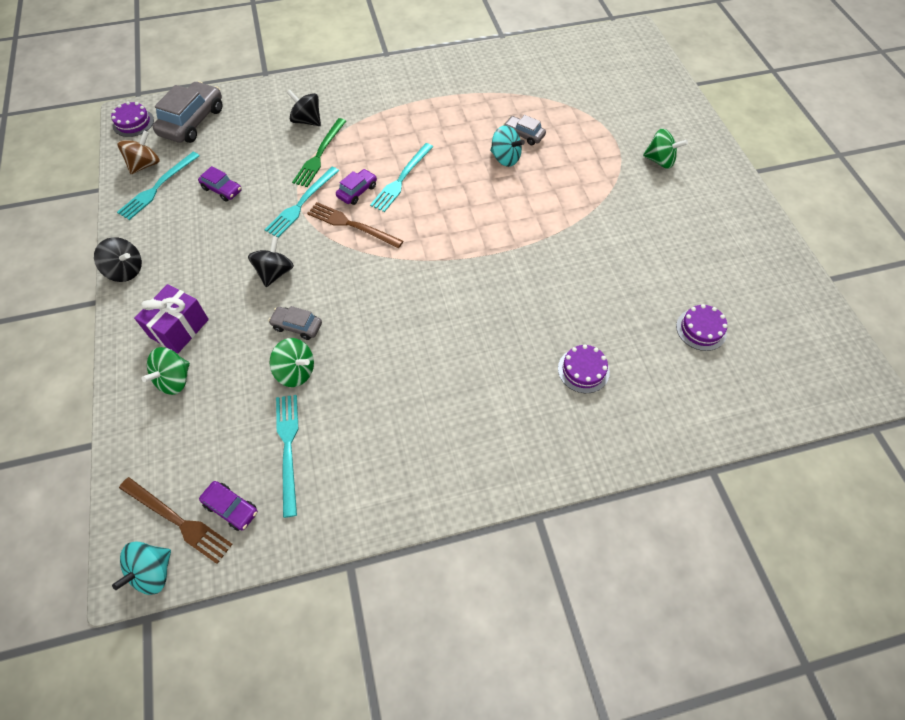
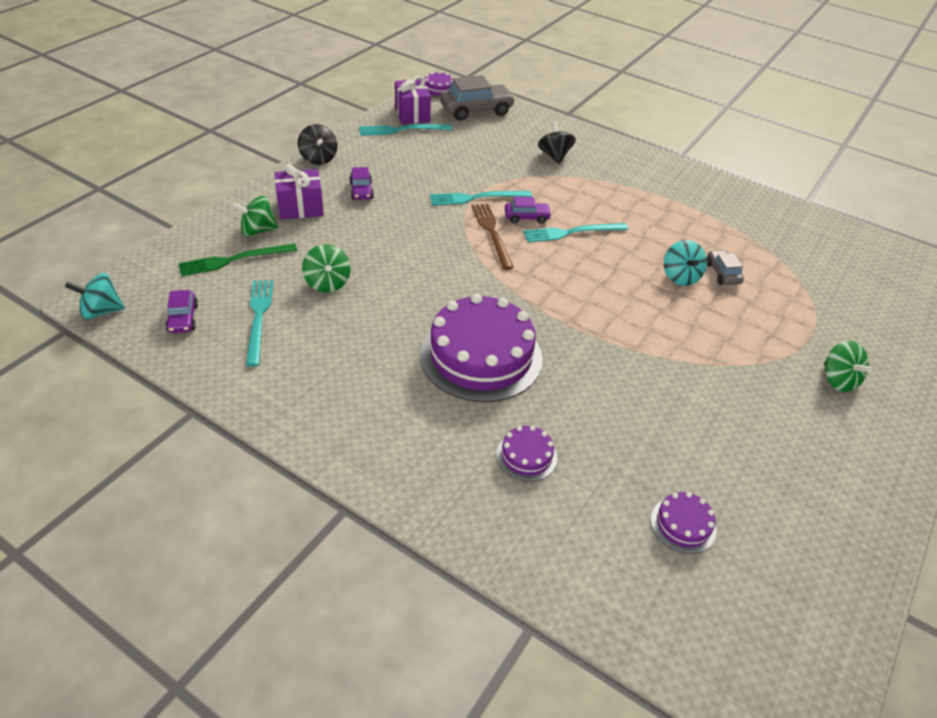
camera: 45 degrees right, 15 degrees down
brown spinning top [117,131,160,174] -> purple gift [395,76,431,124]
brown fork [119,477,232,564] -> none
purple car [198,166,242,202] -> purple car moved to [349,167,374,200]
black spinning top [248,236,294,287] -> none
grey car [268,306,322,340] -> none
turquoise fork [276,395,298,518] -> turquoise fork turned 45 degrees counterclockwise [246,280,274,366]
green fork [292,118,346,187] -> green fork moved to [178,244,297,276]
none -> purple cake [420,294,542,402]

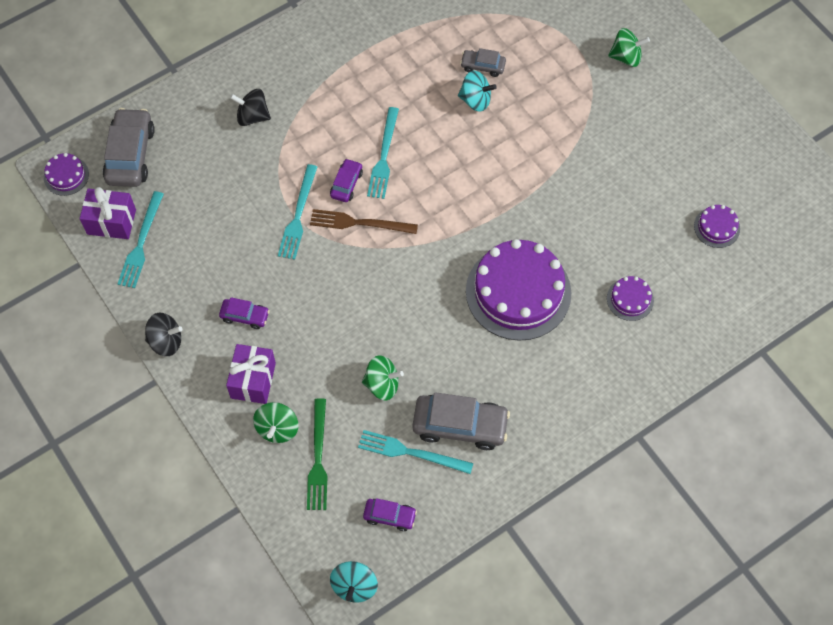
camera: 65 degrees left, 20 degrees up
none -> grey car [412,392,510,450]

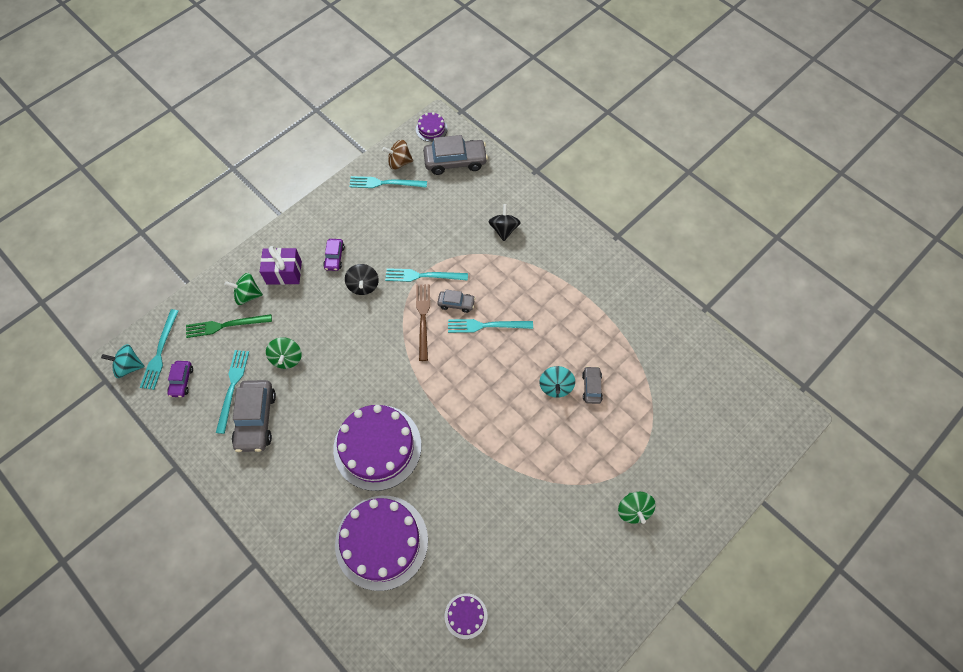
camera: 80 degrees right, 0 degrees up
purple gift [80,187,136,239] -> brown spinning top [382,140,413,170]
black spinning top [145,313,182,356] -> black spinning top moved to [345,264,379,295]
purple car [330,158,363,202] -> grey car [437,290,475,313]
purple cake [607,276,654,321] -> purple cake [335,496,428,591], size x2.25
none -> turquoise fork [140,309,179,390]

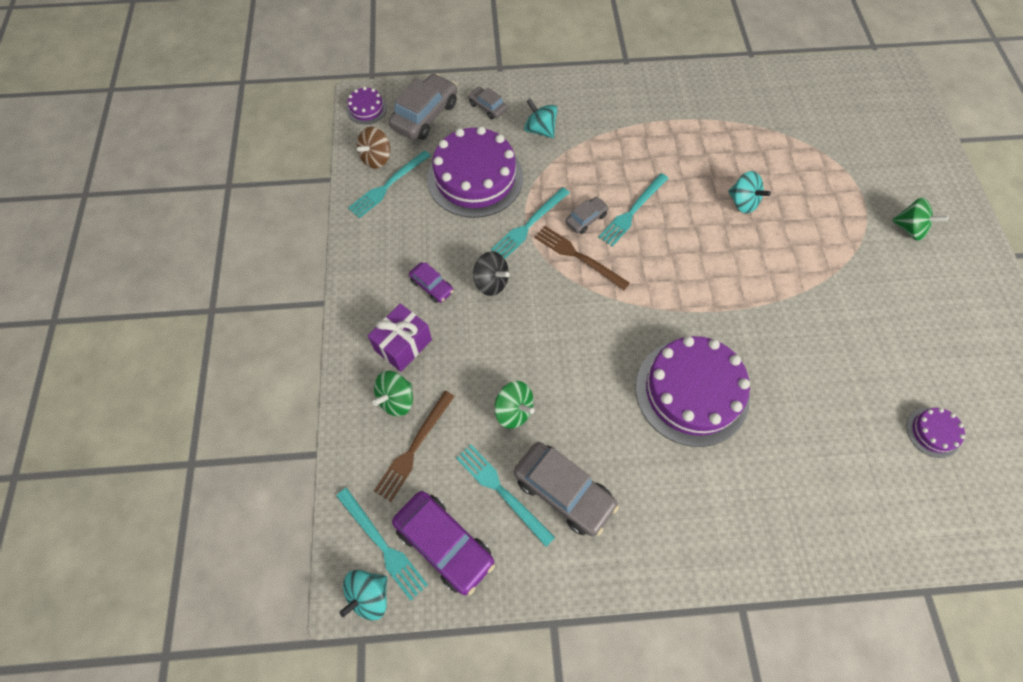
camera: 50 degrees left, 0 degrees up
purple car [168,361,193,397] -> purple car [392,491,495,595], size x1.87
green fork [186,314,272,338] -> brown fork [374,391,455,502]
purple cake [335,496,428,591] -> purple cake moved to [427,126,523,218]
black spinning top [488,204,521,241] -> turquoise spinning top [524,99,557,138]
grey car [582,366,603,404] -> grey car moved to [468,87,507,119]

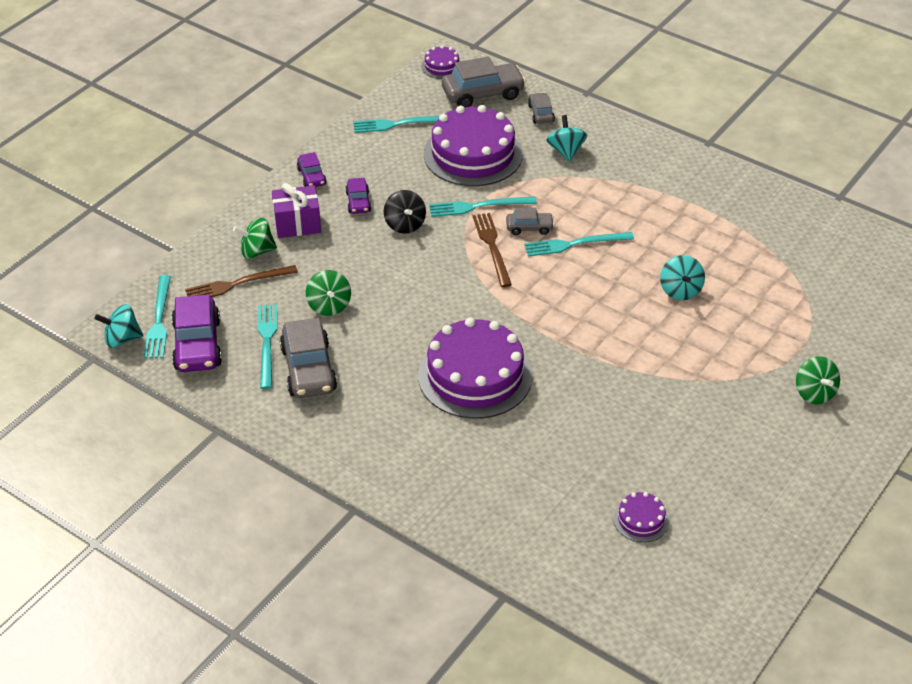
camera: 40 degrees right, 20 degrees down
brown spinning top [357,127,390,169] -> none
none -> purple car [297,152,327,187]

